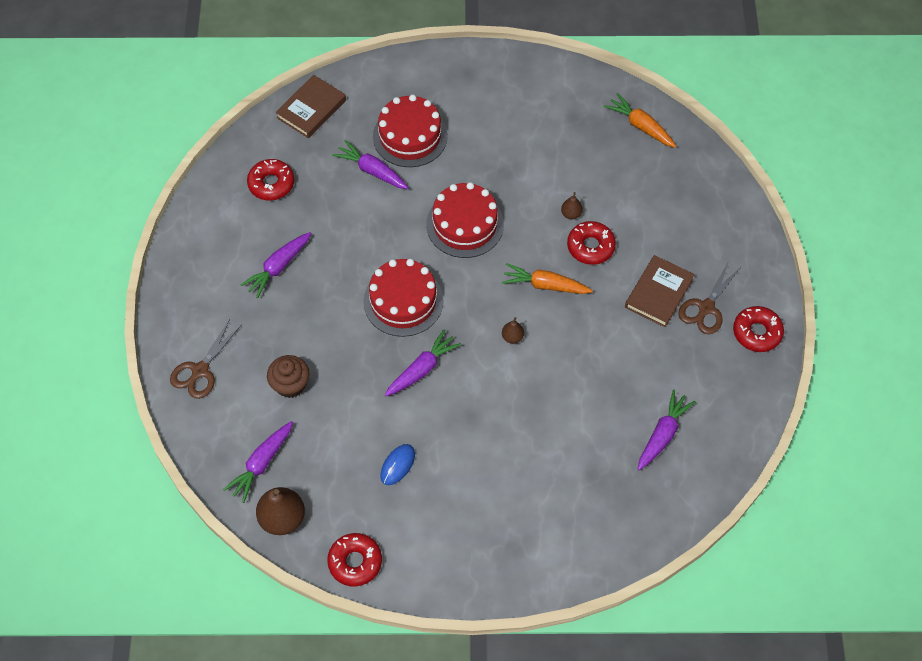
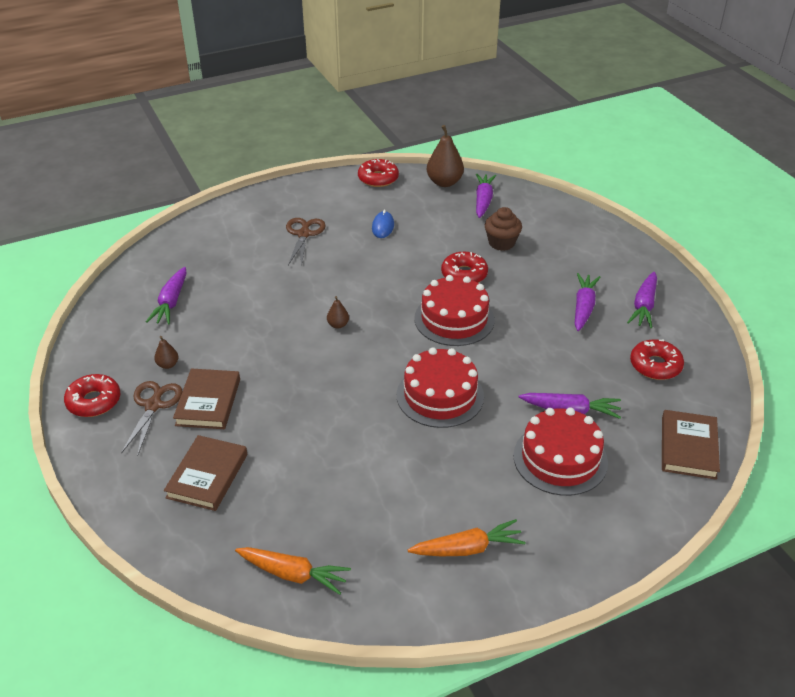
camera: 155 degrees right, 20 degrees down
brown scissors [170,319,241,399] -> brown scissors moved to [286,218,325,267]
purple carrot [385,329,461,396] -> purple carrot moved to [627,272,657,329]
orange carrot [502,263,593,294] -> orange carrot moved to [408,519,526,556]
brown pear [561,192,583,219] -> brown pear moved to [154,336,178,369]
red donut [567,221,616,265] -> red donut moved to [441,252,488,283]
none -> brown book [164,435,247,511]

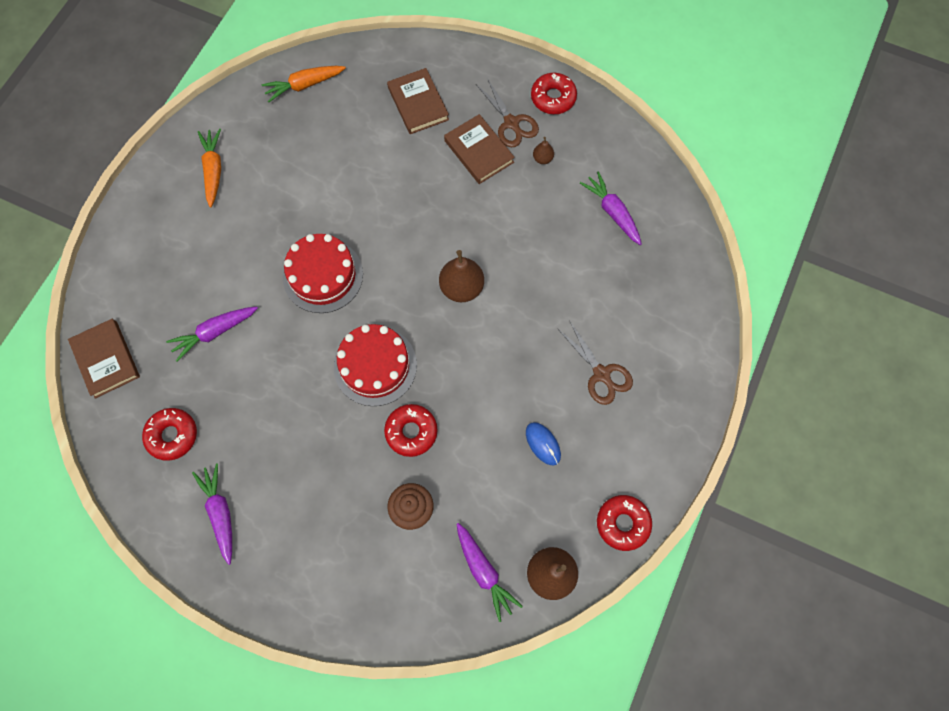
camera: 140 degrees right, 30 degrees up
brown pear [327,296,349,329] -> brown pear [439,250,484,302], size x2.00
orange carrot [408,519,526,556] -> orange carrot turned 135 degrees clockwise [198,129,221,207]
red cake [513,408,608,496] -> none
purple carrot [575,273,600,331] -> none

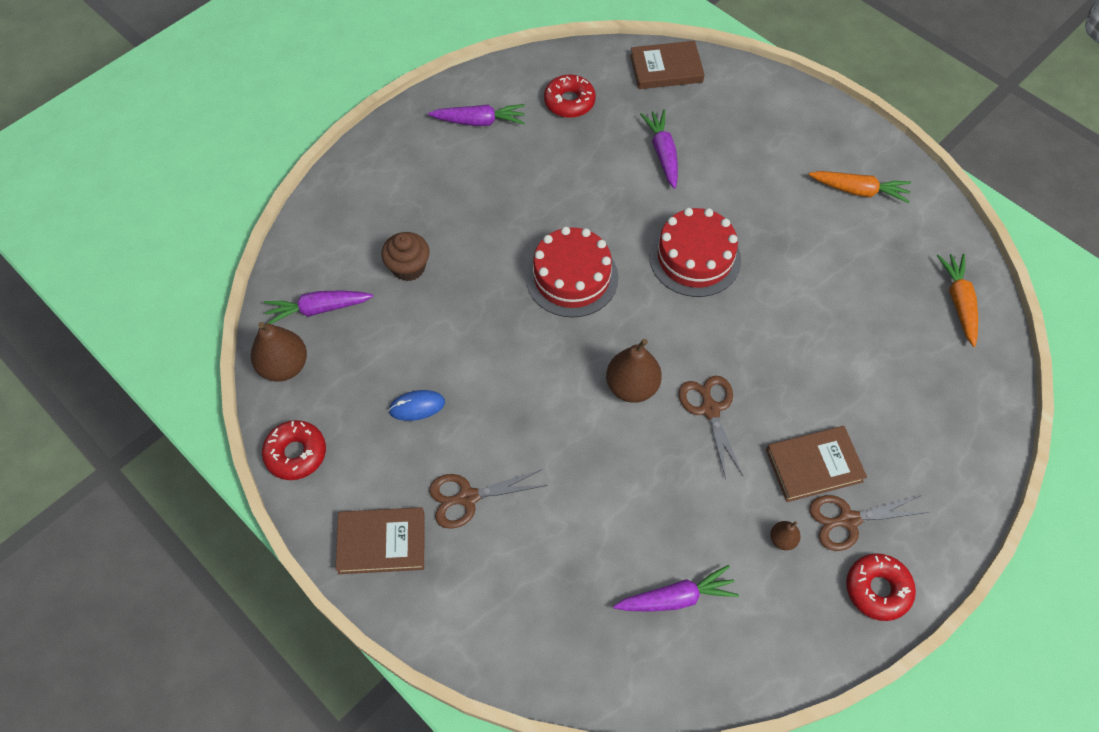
camera: 110 degrees right, 10 degrees down
red donut [384,404,438,457] -> none
brown book [387,68,449,134] -> brown book moved to [335,507,424,574]
none -> brown scissors [678,376,743,479]

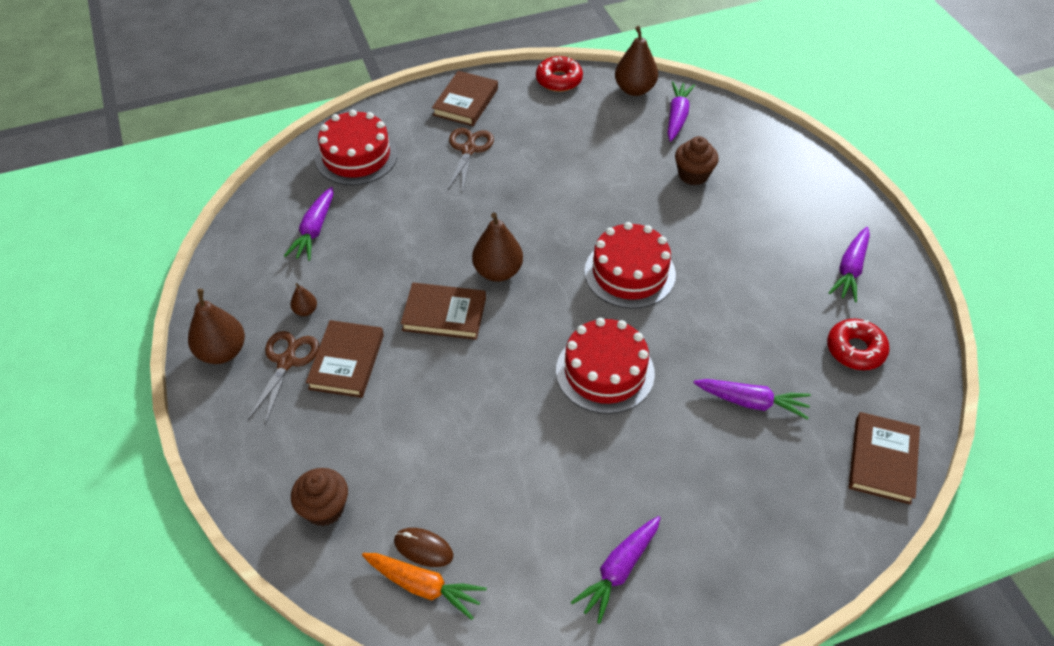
camera: 115 degrees right, 10 degrees down
blue mouse [388,390,445,421] -> none
brown scissors [678,376,743,479] -> brown book [401,283,486,340]
orange carrot [809,171,911,203] -> purple carrot [571,516,661,624]
red donut [846,553,916,621] -> brown pear [188,289,245,364]
none -> brown cupcake [291,468,348,526]
none -> red cake [315,110,398,185]
none -> brown mouse [394,528,454,567]

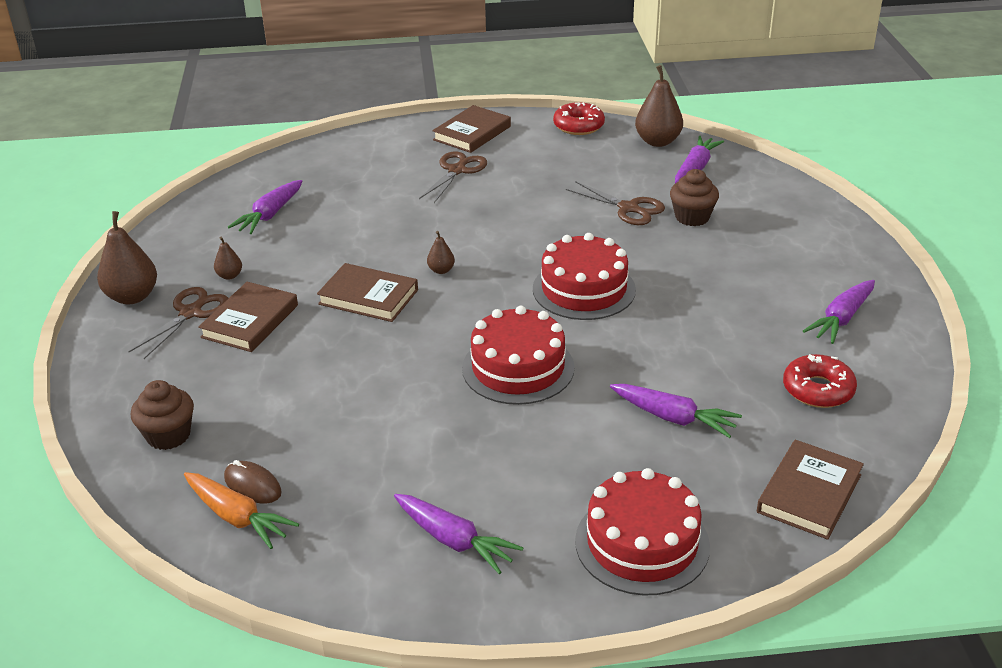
camera: 15 degrees right, 15 degrees down
red cake [315,110,398,185] -> red cake moved to [575,468,710,596]
brown pear [472,213,523,282] -> brown pear [427,231,455,274], size x0.50
purple carrot [571,516,661,624] -> purple carrot turned 105 degrees counterclockwise [394,494,523,574]
none -> brown scissors [566,181,665,225]

